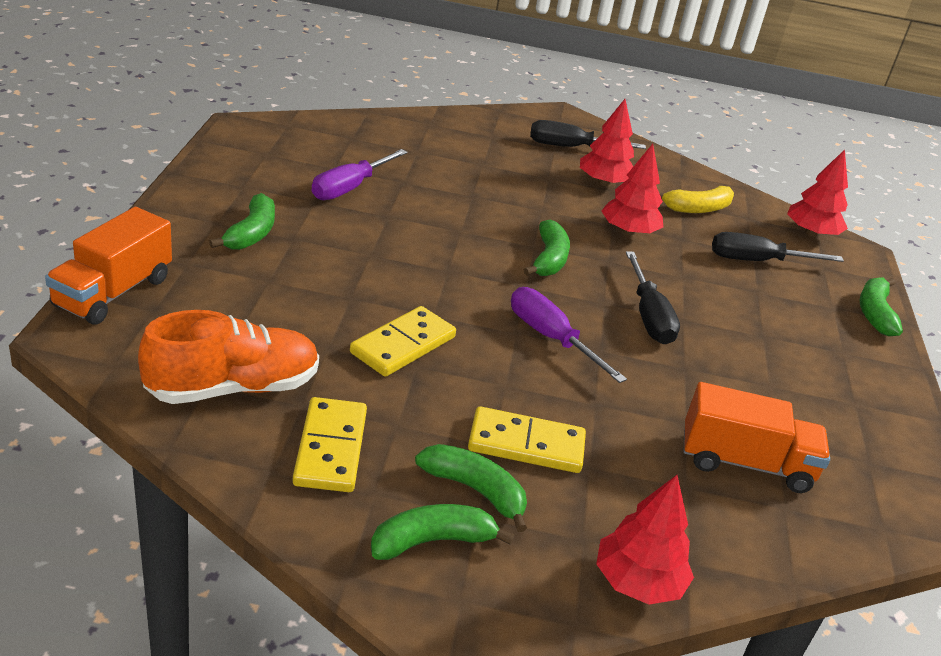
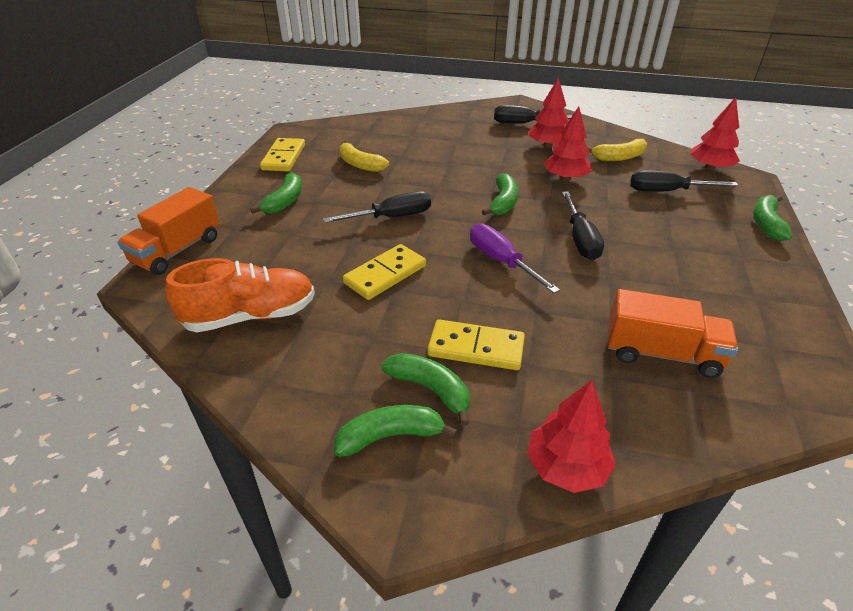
camera: 10 degrees right, 5 degrees up
yellow domino [292,397,367,492] -> yellow domino moved to [260,138,305,171]
purple screwdriver [312,149,408,200] -> yellow banana [339,141,389,172]
none -> black screwdriver [323,191,431,223]

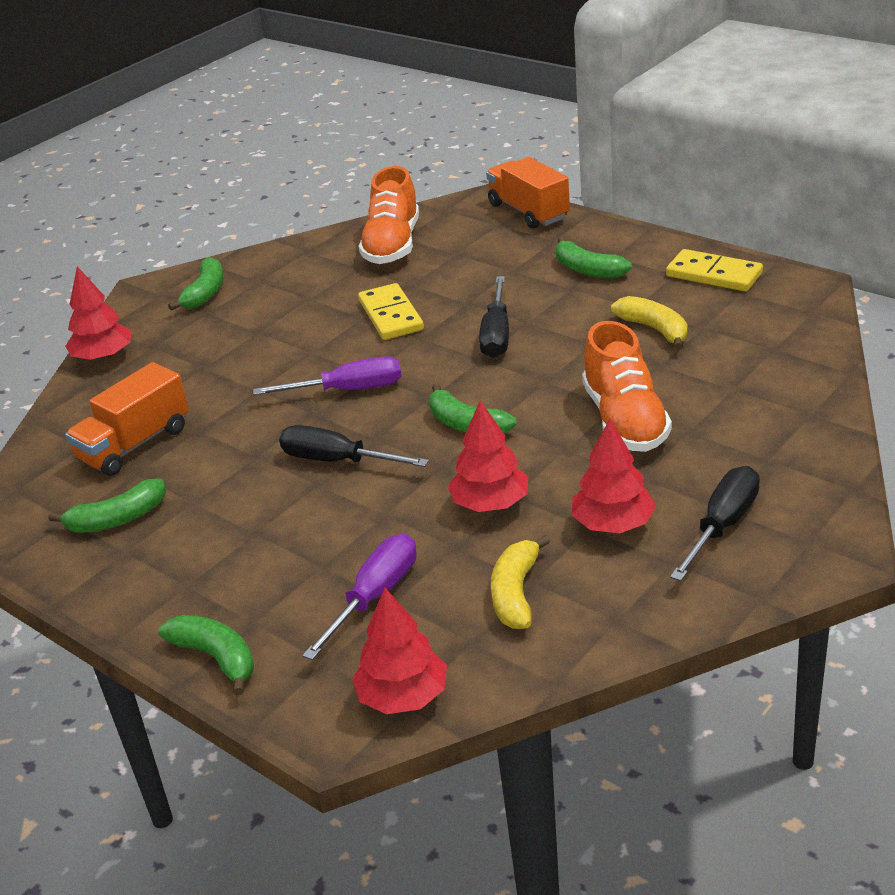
camera: 120 degrees right, 5 degrees down
yellow banana [339,141,389,172] -> yellow banana turned 75 degrees clockwise [611,296,687,349]
green banana [381,353,470,426] -> green banana moved to [49,478,166,533]
yellow domino [427,319,525,370] -> none
black screwdriver [631,170,738,191] -> purple screwdriver [302,534,417,660]
none -> orange shoe [582,321,672,452]

